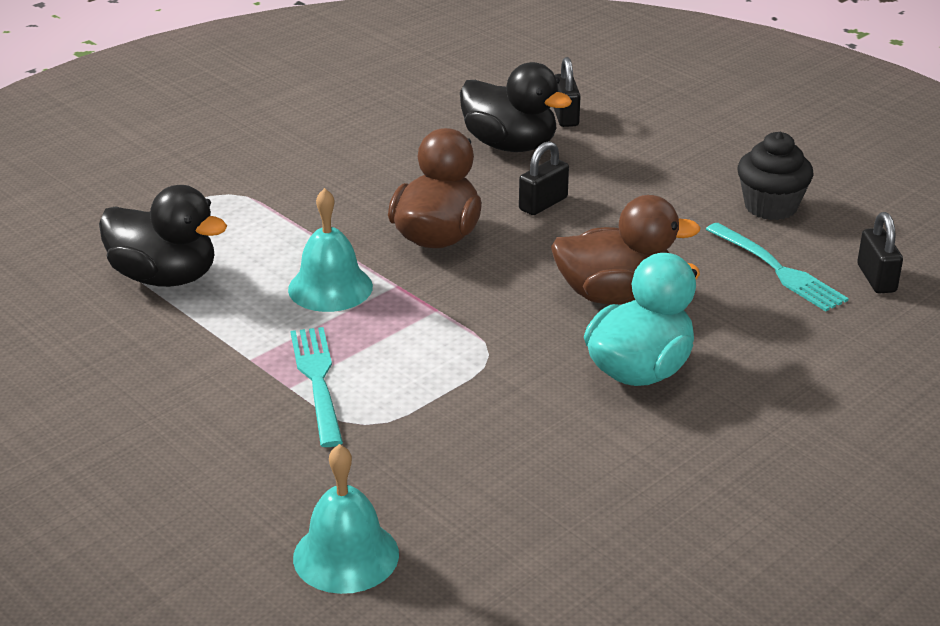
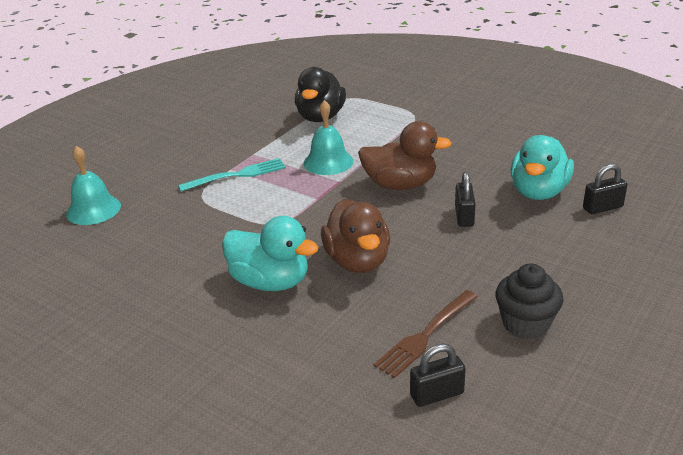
camera: 80 degrees right, 0 degrees up
black duck [460,62,572,152] -> turquoise duck [511,135,574,200]
black padlock [519,141,569,215] -> black padlock turned 60 degrees clockwise [455,171,476,227]
turquoise fork [706,223,849,311] -> brown fork [373,290,478,378]

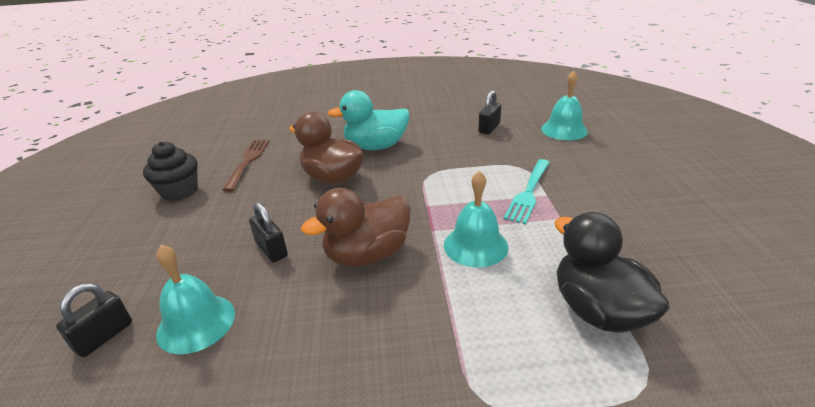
camera: 140 degrees right, 0 degrees up
black padlock [410,344,466,407] -> black padlock moved to [478,91,501,135]
turquoise duck [511,135,574,200] -> turquoise bell [156,245,235,354]

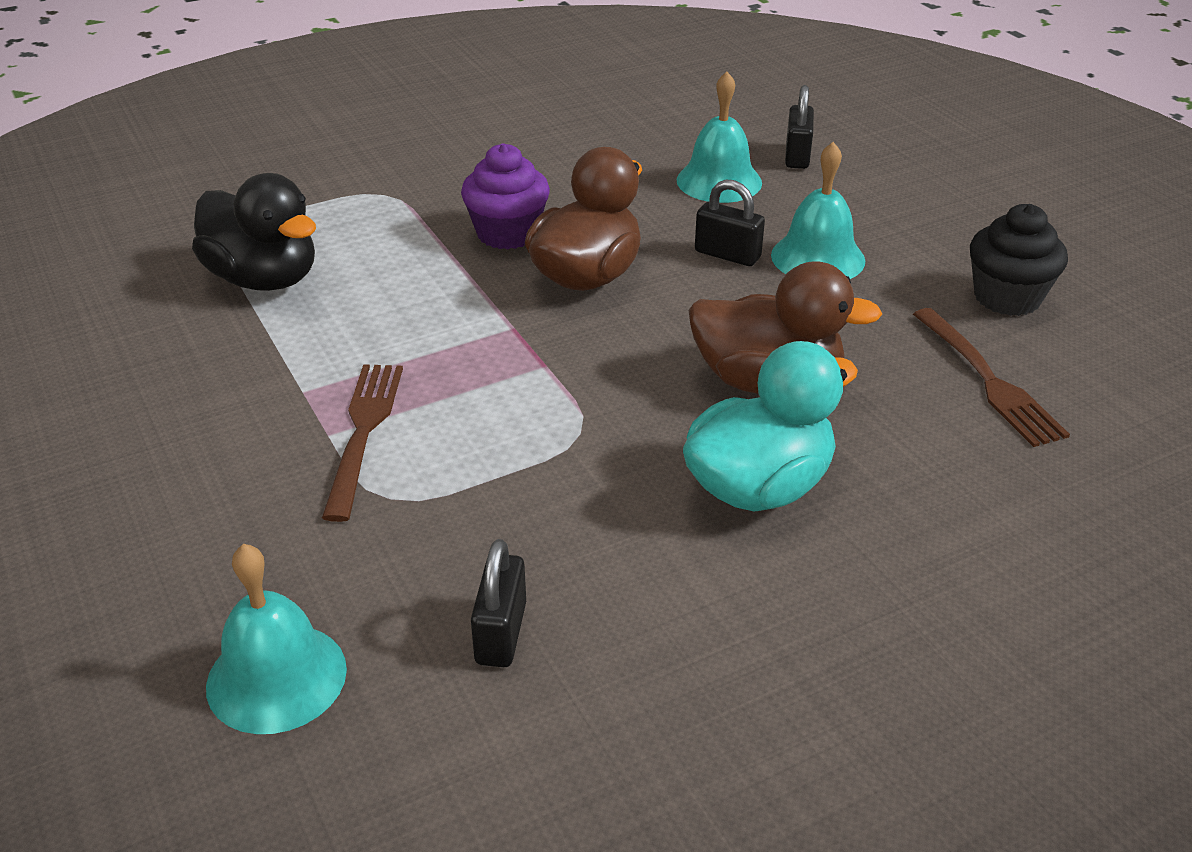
camera: 155 degrees right, 5 degrees up
turquoise bell [444,171,508,268] -> turquoise bell moved to [771,142,865,279]
turquoise fork [504,159,550,224] -> brown fork [322,364,403,522]
none -> purple cupcake [461,143,550,250]

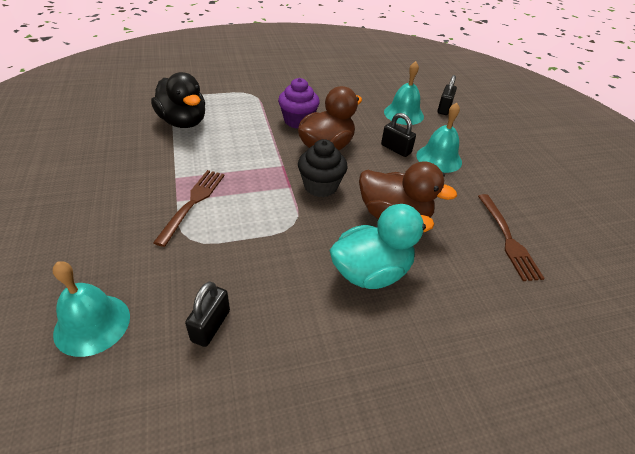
camera: 10 degrees right, 5 degrees up
black cupcake [970,204,1068,316] -> black cupcake moved to [298,139,348,197]

